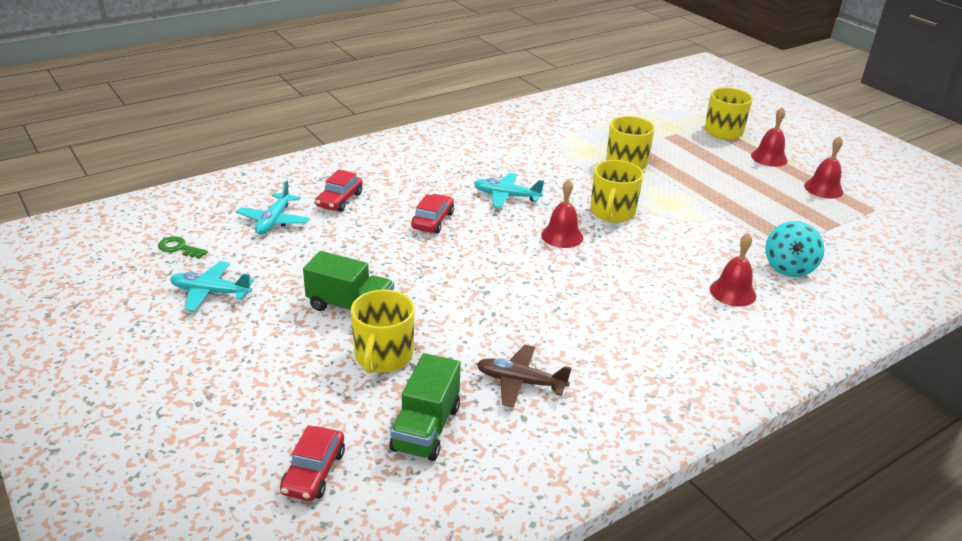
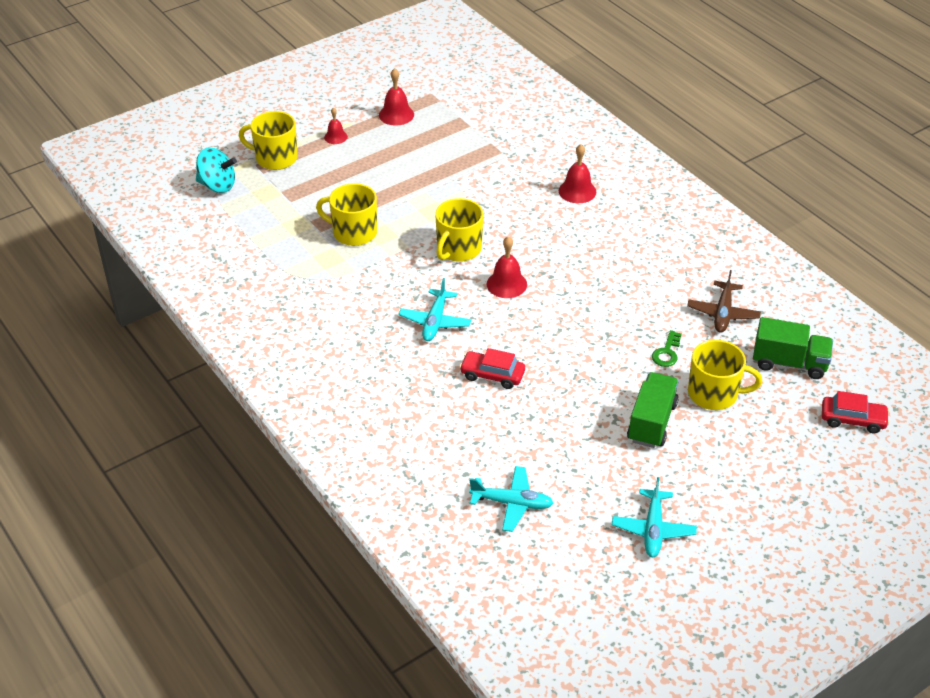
camera: 90 degrees left, 10 degrees up
green key [158,236,208,259] -> green key moved to [652,330,682,367]
red car [315,169,363,212] -> none
yellow mug [590,160,643,223] -> yellow mug turned 105 degrees clockwise [435,198,483,262]
red bell [751,107,788,167] -> red bell [324,107,348,144], size x0.64
turquoise spinning top [765,221,824,277] -> turquoise spinning top moved to [196,147,237,193]

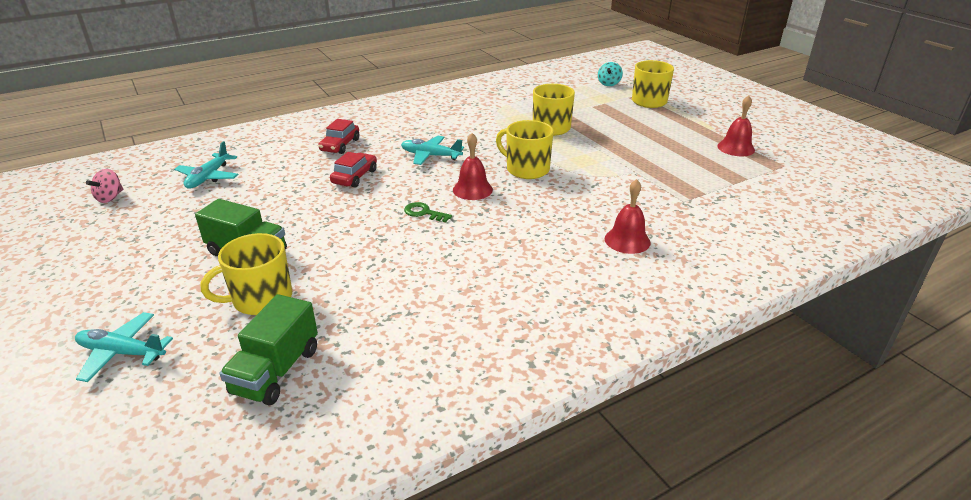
camera: 95 degrees right, 10 degrees down
turquoise spinning top [196,147,237,193] -> turquoise spinning top [598,62,623,86], size x0.66
red bell [324,107,348,144] -> none
turquoise plane [612,477,697,557] -> turquoise plane moved to [75,312,173,382]
green key [652,330,682,367] -> green key moved to [404,202,452,223]
brown plane [687,270,761,333] -> none
yellow mug [688,340,762,410] -> yellow mug turned 45 degrees clockwise [201,233,292,315]
red car [822,391,890,433] -> red car moved to [318,119,359,154]
none -> pink spinning top [86,169,123,203]

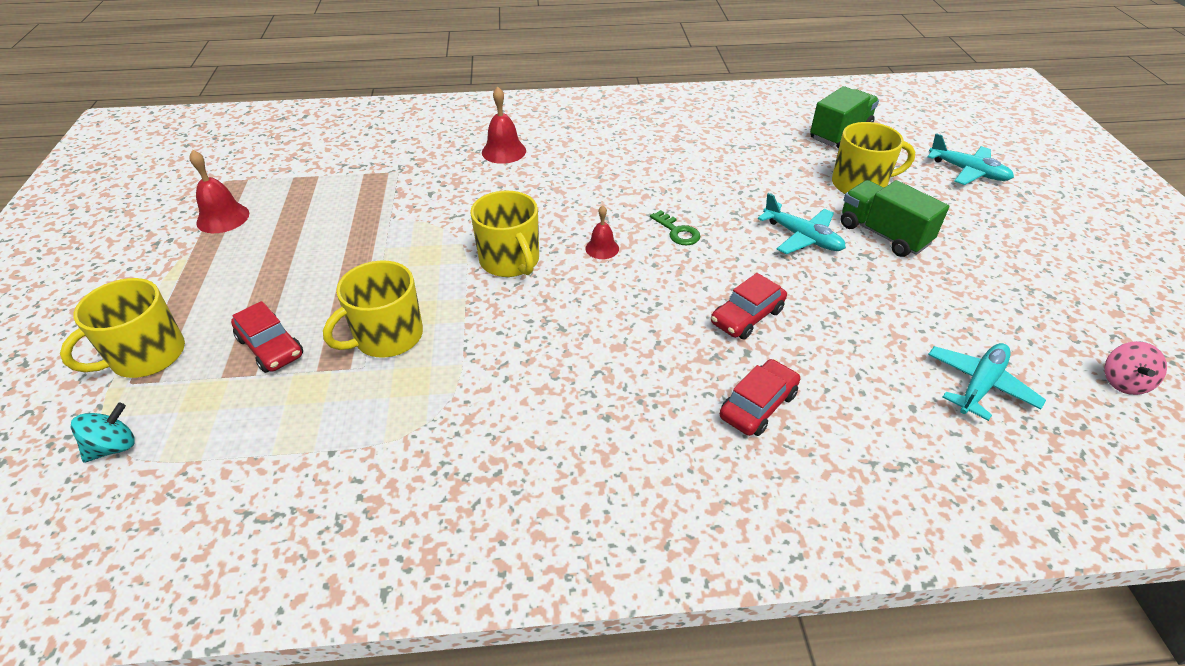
camera: 155 degrees left, 10 degrees up
pink spinning top [86,169,123,203] -> pink spinning top turned 150 degrees clockwise [1105,341,1167,395]
turquoise plane [401,136,464,165] -> turquoise plane moved to [758,193,846,254]
red bell [453,133,493,200] -> red bell [585,205,619,259], size x0.64
none -> red car [231,301,303,373]

